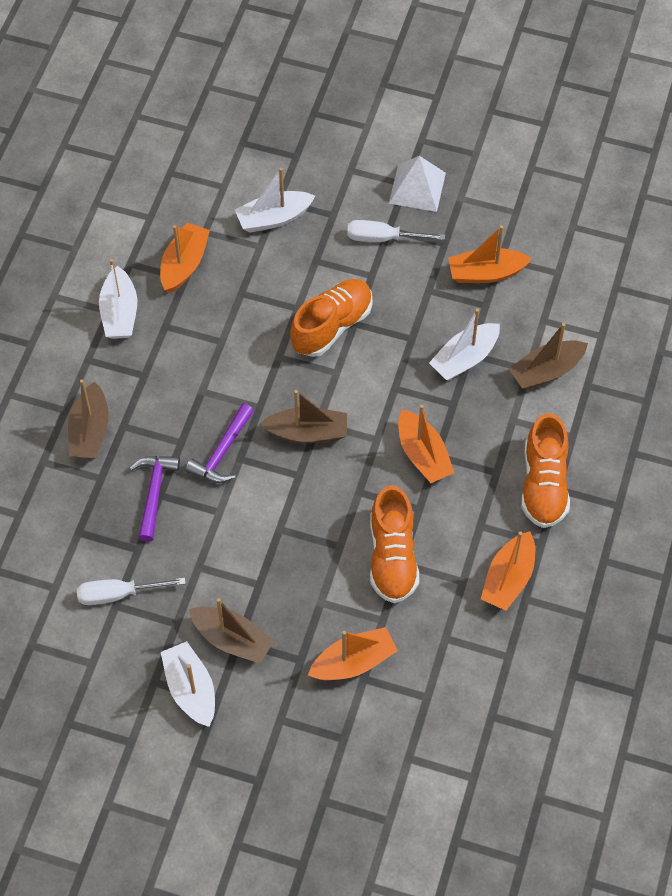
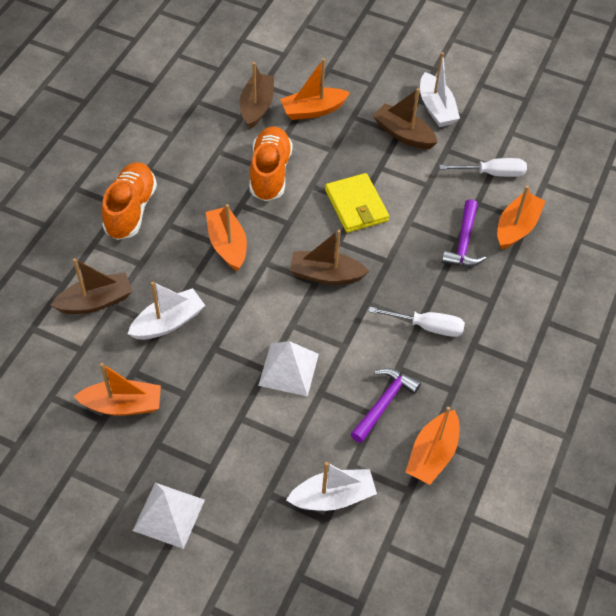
camera: 175 degrees left, 5 degrees down
brown boat [68,379,109,459] -> brown boat moved to [239,62,274,129]
white boat [99,259,137,339] -> none
purple hammer [185,403,254,483] -> purple hammer moved to [351,368,421,443]
orange shoe [290,279,372,357] -> white pyramid [258,341,319,397]
white screwdriver [347,220,445,242] -> white screwdriver moved to [368,307,465,337]
orange boat [481,531,535,611] -> orange boat moved to [497,186,545,250]
none -> yellow wallet [325,173,389,233]

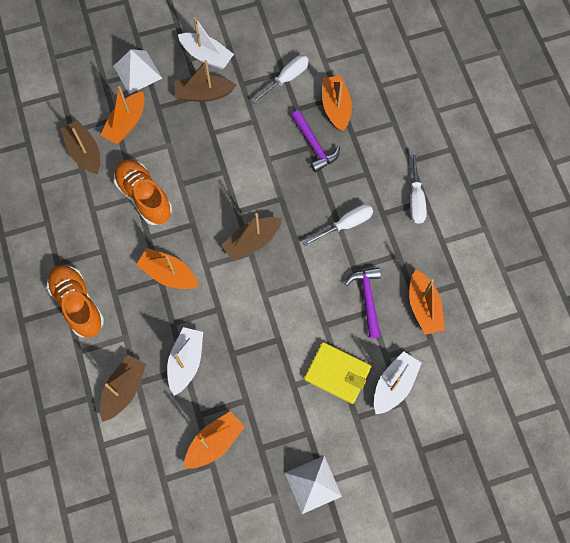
camera: 40 degrees left, 15 degrees up
white pyramid [258,341,319,397] -> white pyramid moved to [114,49,163,94]
yellow wallet [325,173,389,233] -> yellow wallet moved to [304,342,371,404]
none -> white screwdriver [410,152,427,224]

